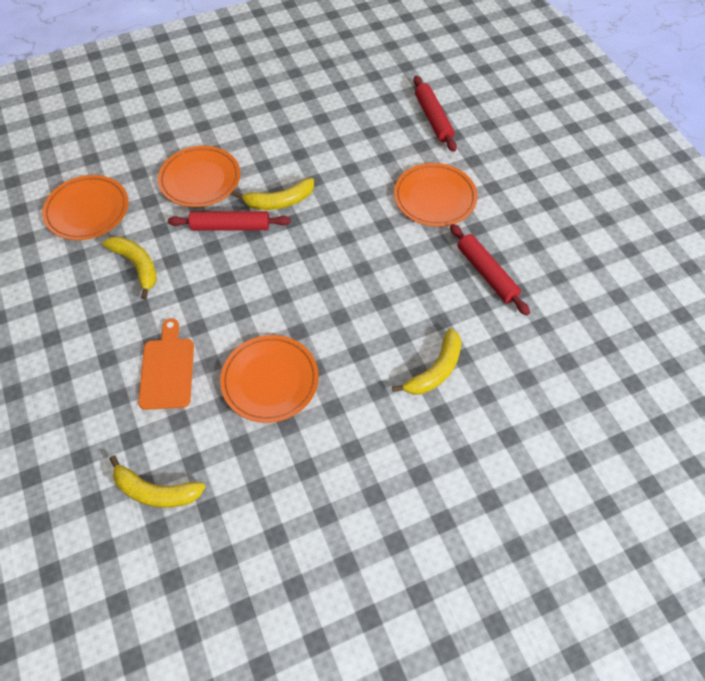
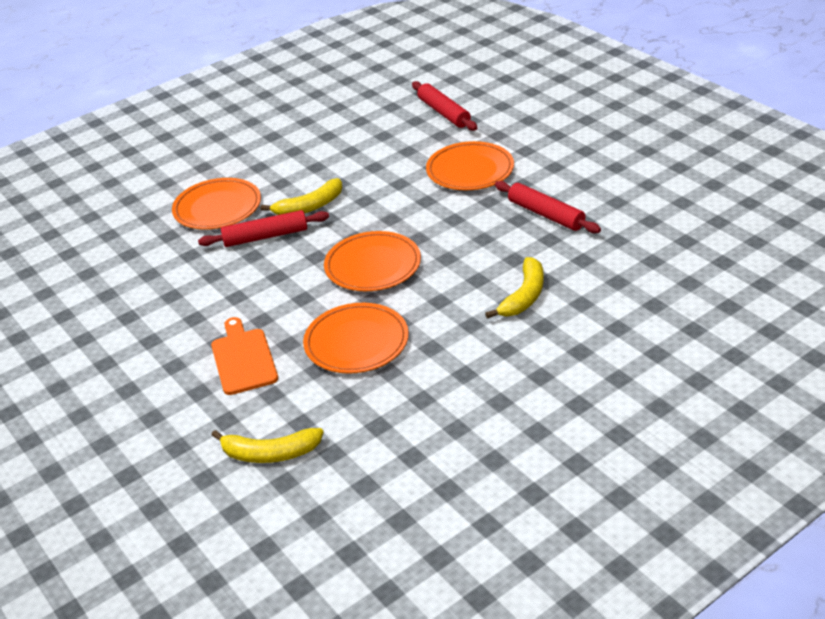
camera: 10 degrees left, 20 degrees down
orange plate [42,175,129,240] -> orange plate moved to [324,231,421,291]
yellow banana [102,236,157,299] -> none

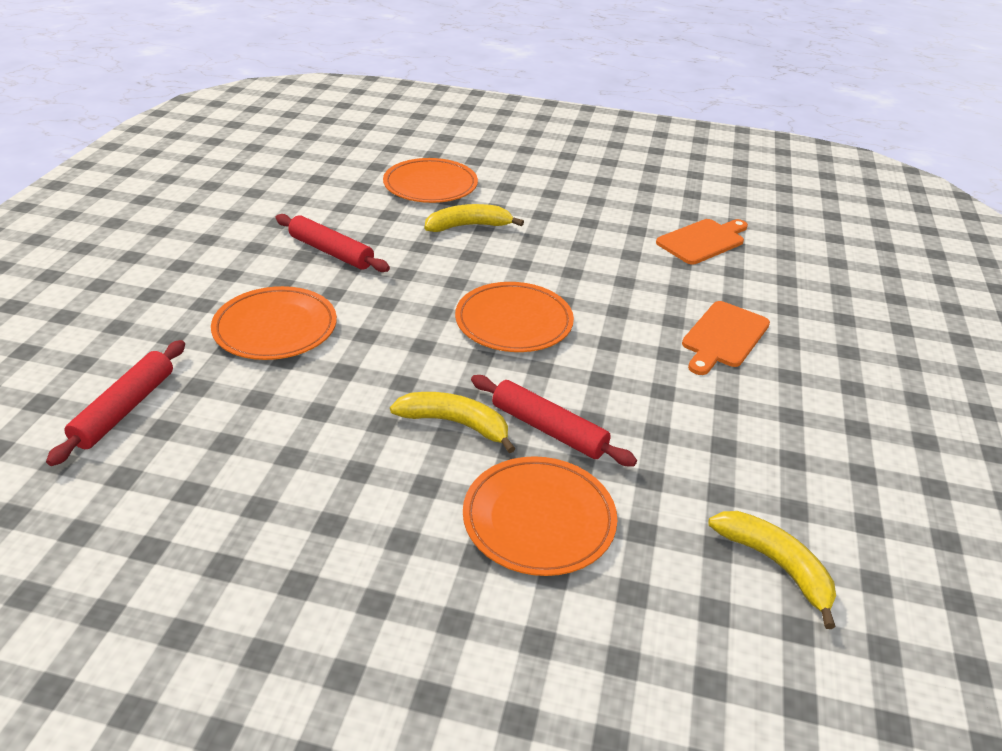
camera: 135 degrees left, 0 degrees up
yellow banana [212,428,324,463] -> yellow banana moved to [708,511,836,629]
orange plate [303,303,409,374] -> orange plate moved to [383,158,478,203]
red rolling pin [495,181,601,233] -> red rolling pin turned 60 degrees counterclockwise [275,214,390,272]
none -> orange cutting board [656,219,748,265]

